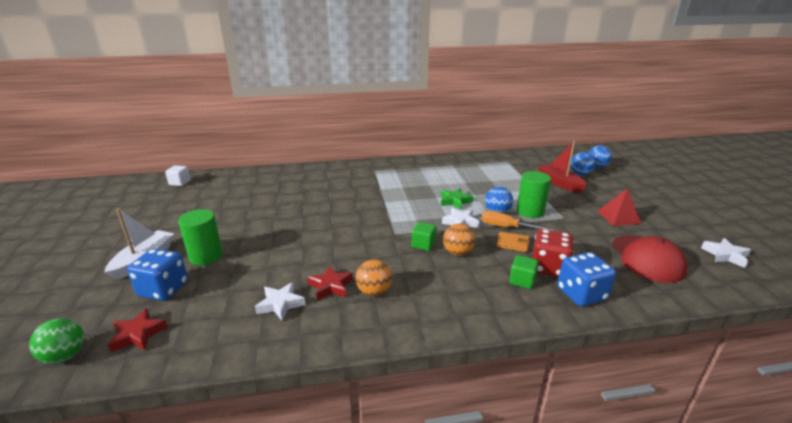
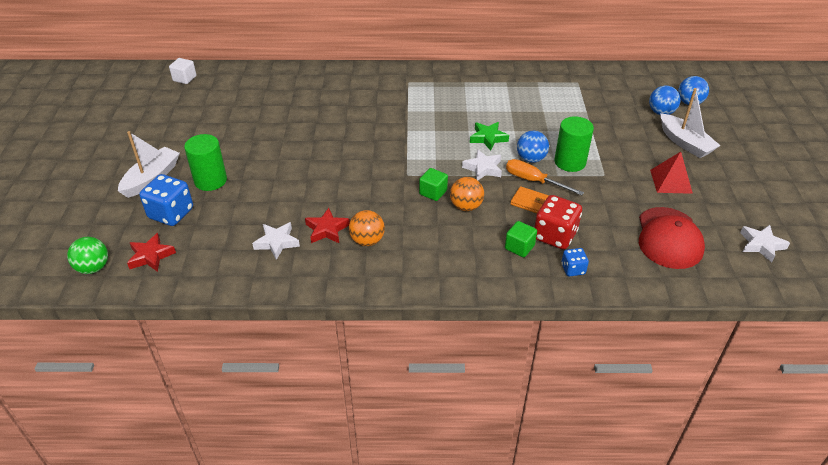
camera: 10 degrees right, 15 degrees up
red boat [538,141,587,193] -> none
blue dice [557,252,616,307] -> blue dice [561,248,589,277], size x0.54
none -> white boat [660,88,721,158]

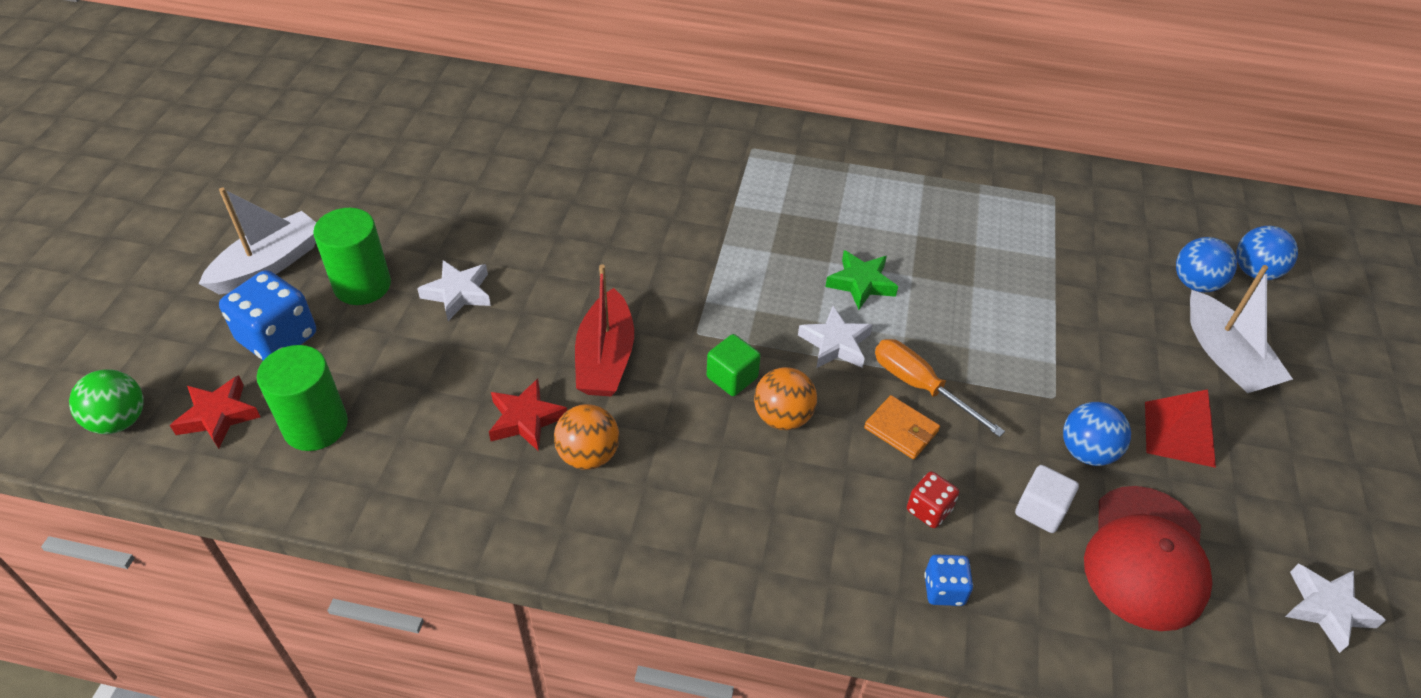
camera: 10 degrees right, 5 degrees up
white cube [169,58,196,84] -> white cube moved to [1015,465,1079,533]
white star [252,222,300,260] -> white star moved to [417,260,491,321]
green cube [505,221,537,257] -> none
blue ball [517,131,549,163] -> blue ball moved to [1063,402,1131,466]
red dice [534,195,582,249] -> red dice [907,471,959,528], size x0.54
green cylinder [554,116,594,172] -> green cylinder moved to [257,345,348,451]
none -> red boat [575,264,634,396]

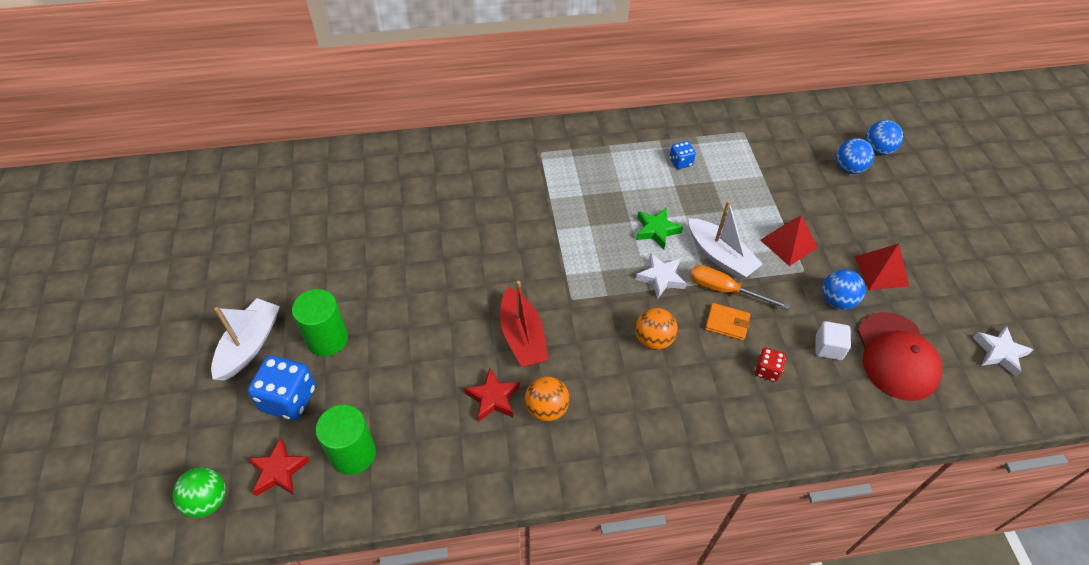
camera: 20 degrees left, 5 degrees up
white star [417,260,491,321] -> none
green cube [707,334,761,396] -> none
blue dice [924,554,973,606] -> blue dice moved to [669,141,696,169]
white boat [1190,265,1293,393] -> white boat moved to [689,200,763,279]
none -> red pyramid [760,215,818,266]

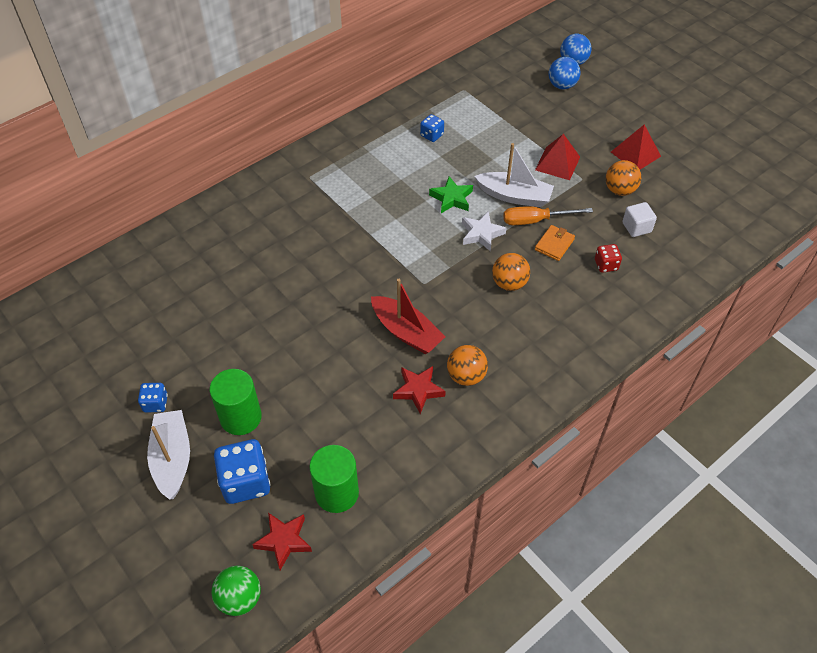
camera: 30 degrees left, 0 degrees up
orange wallet [705,303,750,341] -> orange wallet turned 45 degrees counterclockwise [535,225,575,261]
blue ball [822,269,866,310] -> orange ball [606,160,642,196]
red cap [857,312,942,401] -> none
white star [973,326,1034,377] -> none
none -> blue dice [138,383,168,413]

